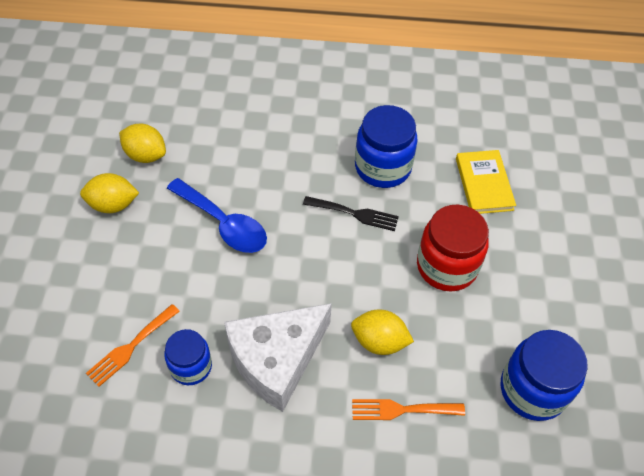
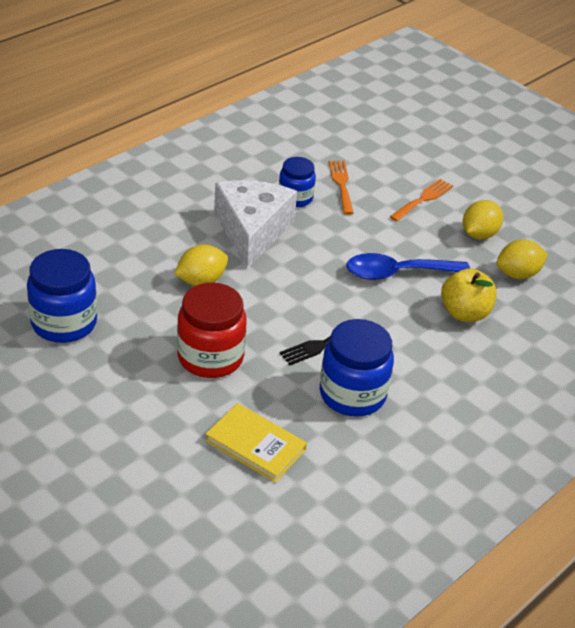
camera: 130 degrees right, 15 degrees down
orange fork [352,399,465,420] -> orange fork moved to [390,179,453,221]
none -> yellow apple [441,268,497,322]

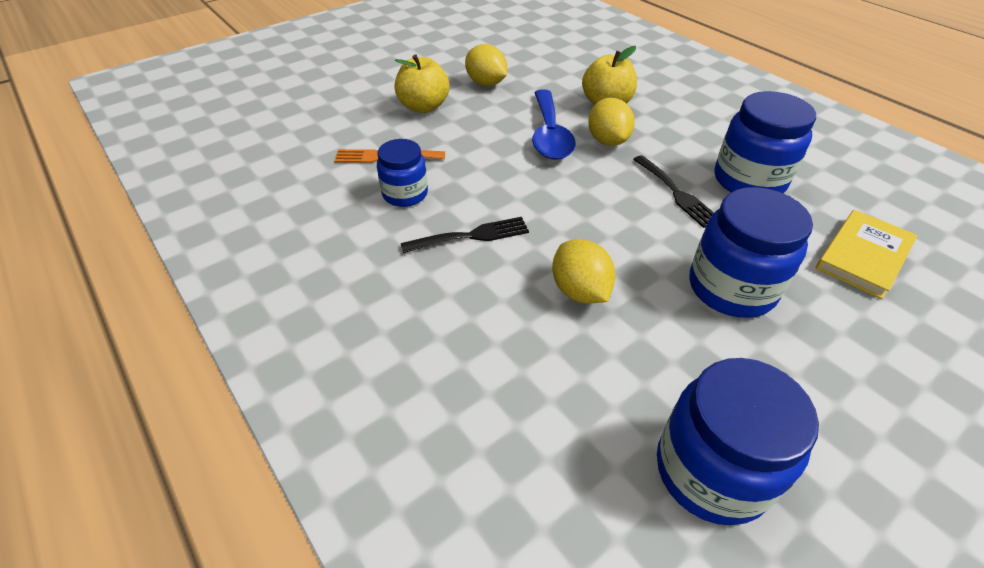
camera: 80 degrees left, 5 degrees up
red jar [177,283,247,378] -> blue jar [689,187,813,318]
white cheese [214,180,297,269] -> black fork [401,217,529,253]
orange fork [390,179,453,221] -> yellow apple [395,54,450,113]
yellow lemon [497,239,548,279] -> yellow lemon moved to [588,98,635,146]

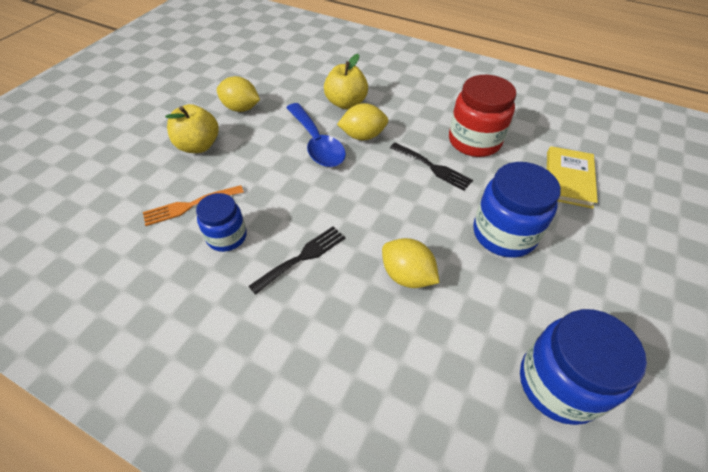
camera: 25 degrees left, 5 degrees up
yellow lemon [588,98,635,146] -> yellow lemon turned 60 degrees counterclockwise [337,103,388,140]
blue jar [714,91,816,193] -> red jar [449,75,516,157]

